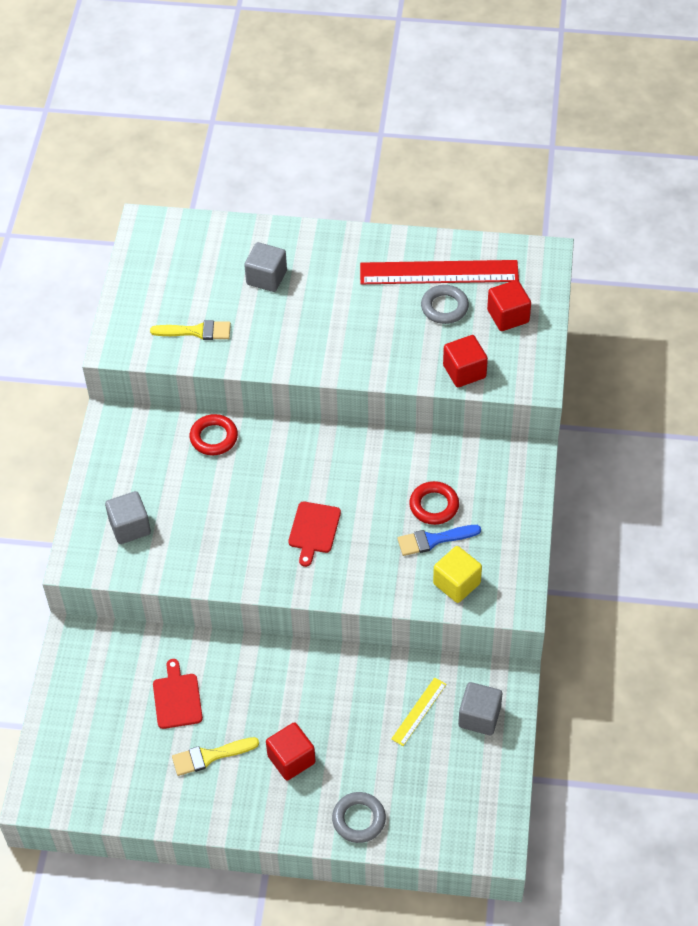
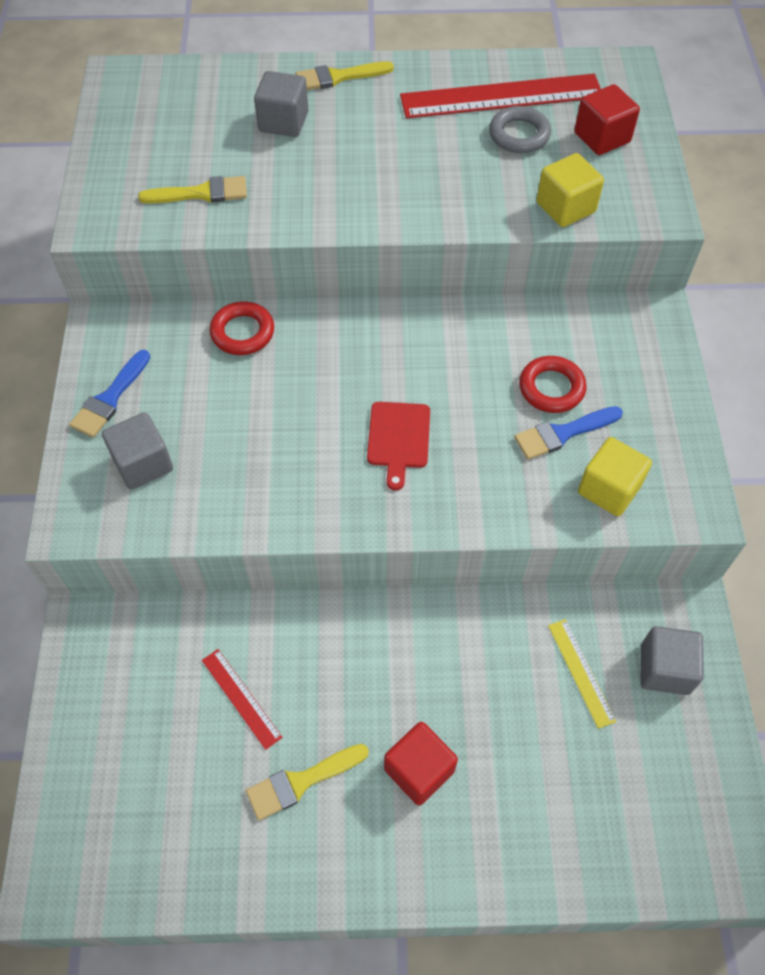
camera: 10 degrees left, 5 degrees up
red cutting board [153,659,203,729] -> red ruler [202,649,283,750]
grey ring [332,792,386,843] -> none
yellow ruler [391,677,446,746] -> yellow ruler turned 45 degrees counterclockwise [548,619,616,729]
red cube [443,335,488,387] -> yellow cube [536,153,604,227]
none -> blue brush [69,350,150,438]
none -> yellow brush [296,61,394,90]

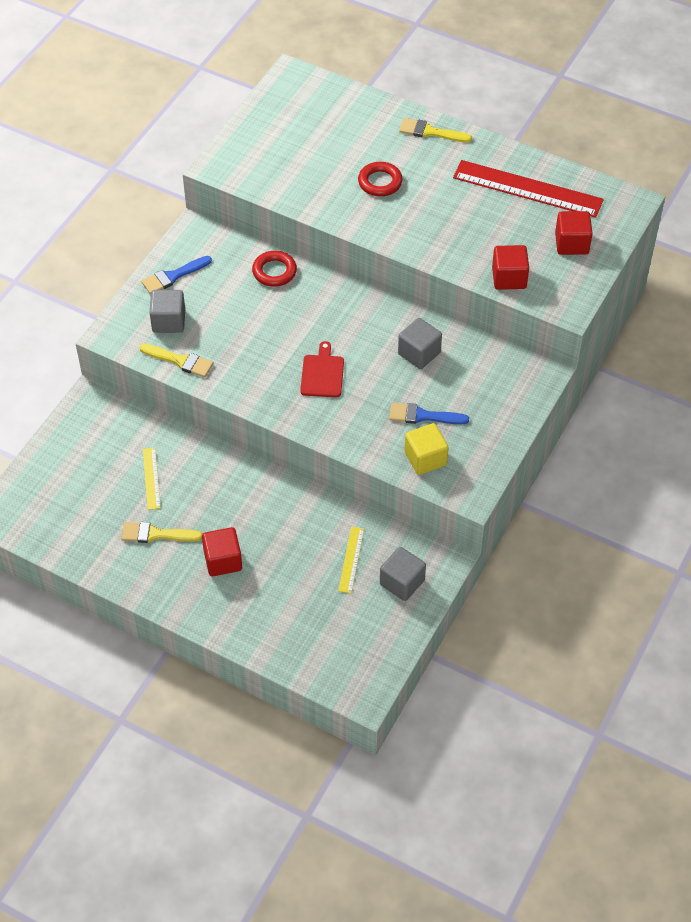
camera: 30 degrees right, 5 degrees down
yellow brush [138,176,247,204] -> yellow brush moved to [140,343,214,377]
red ruler [202,649,283,750] -> yellow ruler [143,447,161,510]
grey cube [254,71,308,137] -> grey cube moved to [398,318,442,369]
red cutting board [367,402,430,491] -> red cutting board turned 150 degrees clockwise [300,341,344,397]
grey ring [489,106,551,153] -> none
red ring [519,356,587,413] -> red ring moved to [358,162,403,196]
yellow cube [536,153,604,227] -> red cube [492,245,529,290]

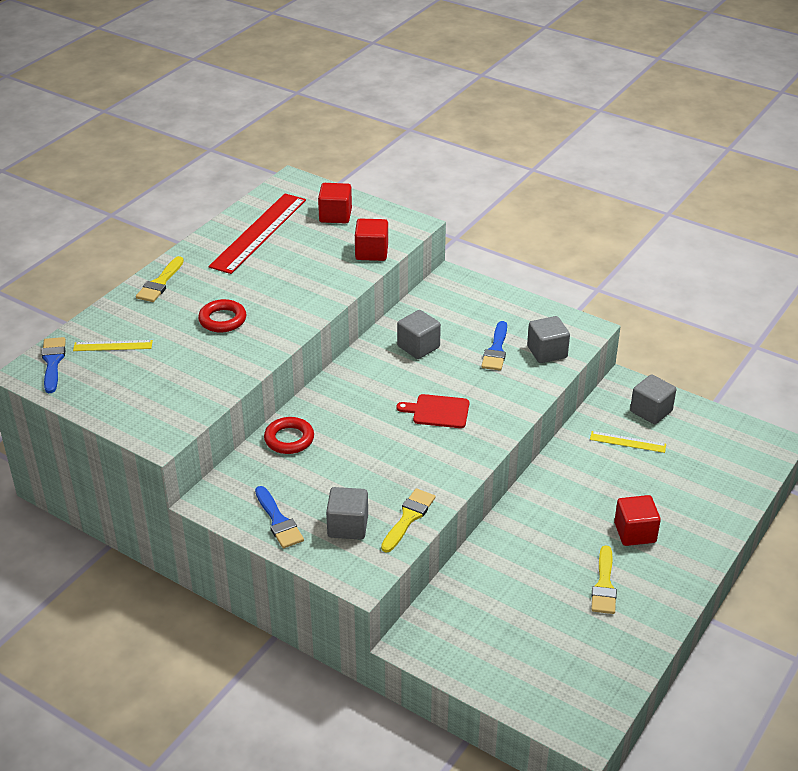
camera: 85 degrees left, 15 degrees down
yellow ruler [143,447,161,510] -> yellow ruler moved to [73,340,153,351]
yellow cube [404,423,449,475] -> grey cube [527,316,570,363]
none -> blue brush [41,337,66,393]

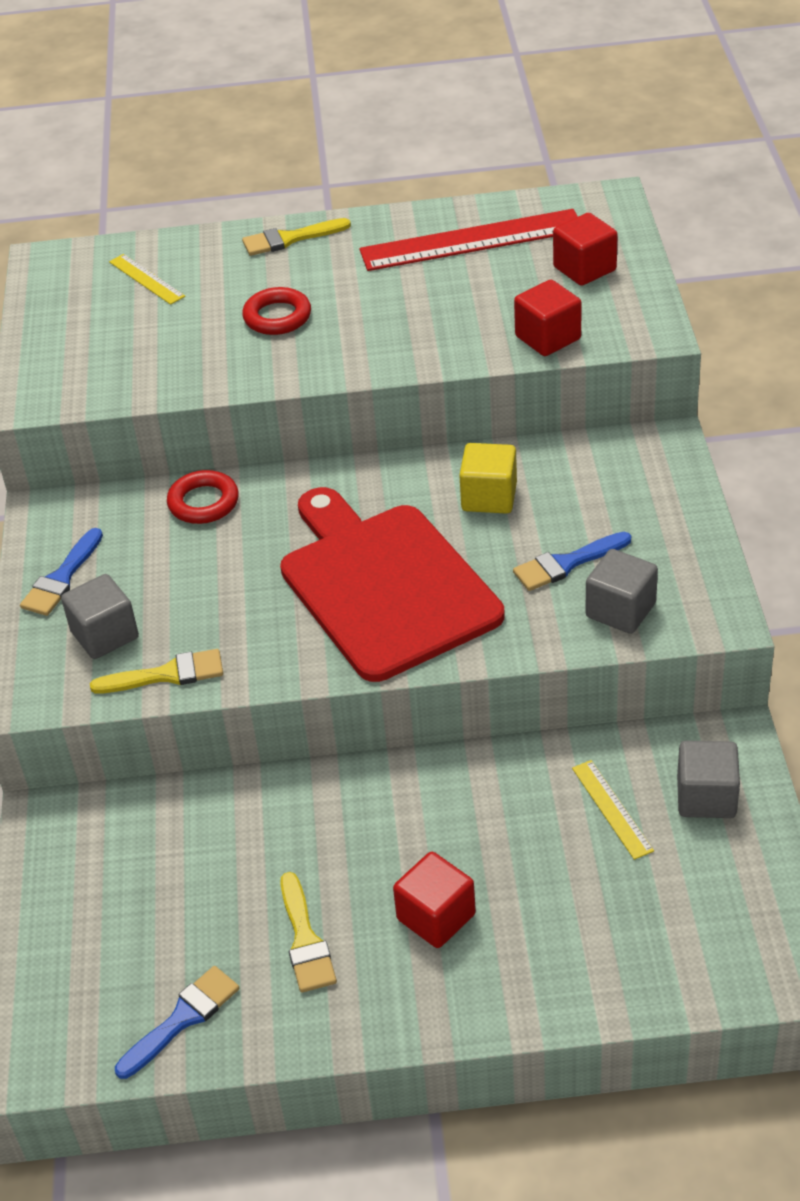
camera: 55 degrees right, 5 degrees up
blue brush [41,337,66,393] -> blue brush moved to [115,966,239,1079]
red cutting board [396,394,469,428] -> red cutting board [280,487,505,682], size x2.41
grey cube [397,310,441,359] -> yellow cube [459,443,517,514]
yellow brush [591,546,617,614] -> yellow brush turned 75 degrees counterclockwise [280,872,337,993]

